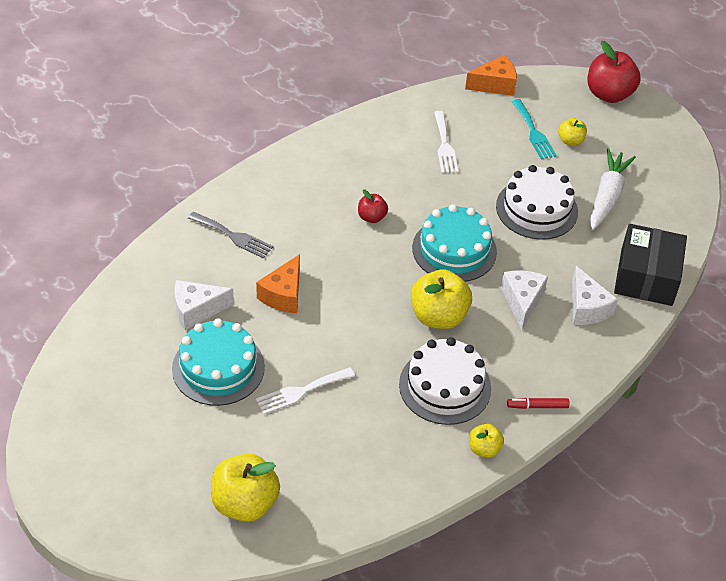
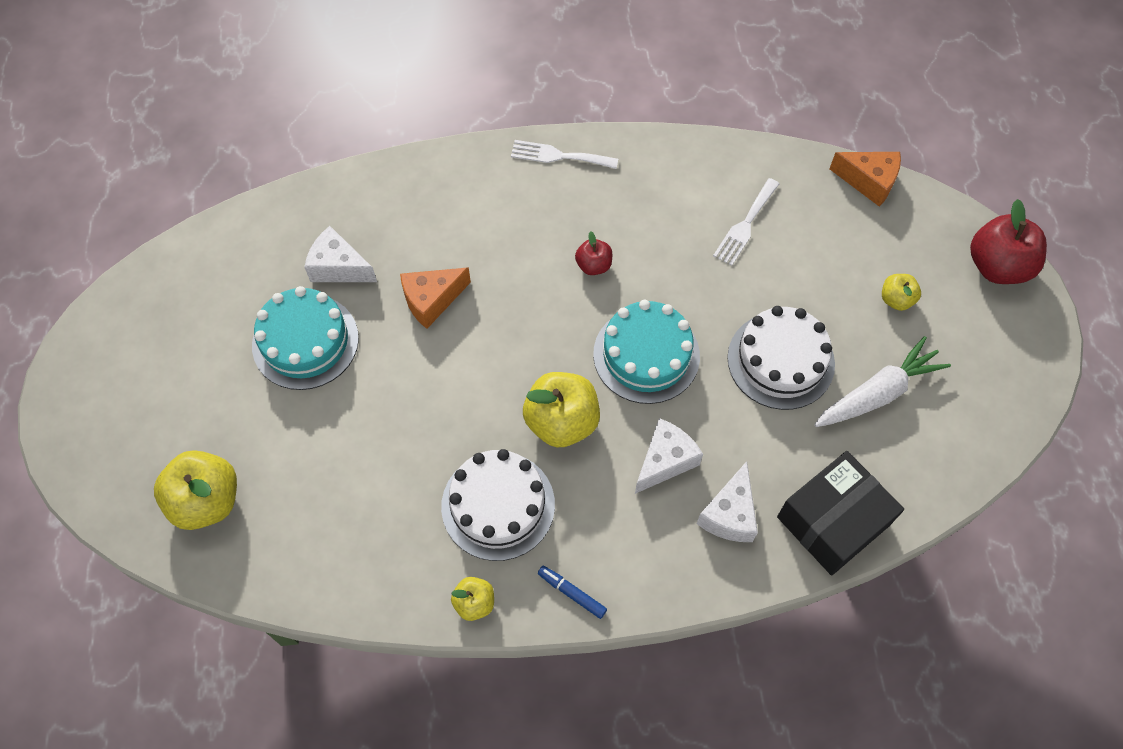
camera: 40 degrees right, 15 degrees up
grey fork [188,212,273,259] -> none
white fork [256,367,355,414] -> white fork moved to [511,140,618,169]
red marker [507,398,570,409] -> blue marker [538,566,607,619]
turquoise fork [512,99,557,160] -> none

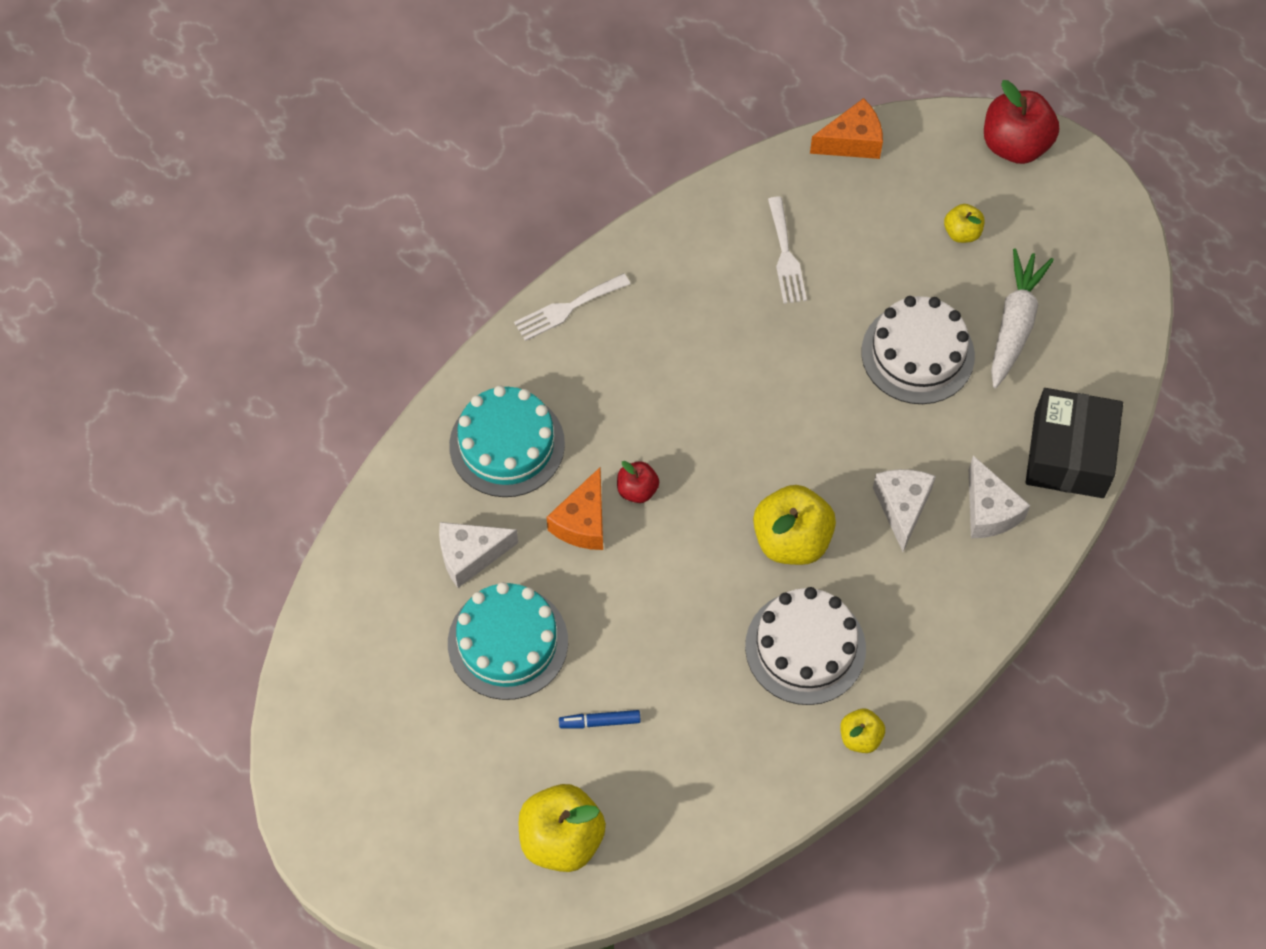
camera: 40 degrees left, 0 degrees up
blue marker [538,566,607,619] -> blue marker moved to [559,710,641,728]
red apple [575,231,612,275] -> red apple moved to [617,461,659,503]
turquoise cake [593,300,700,404] -> turquoise cake moved to [449,385,565,497]

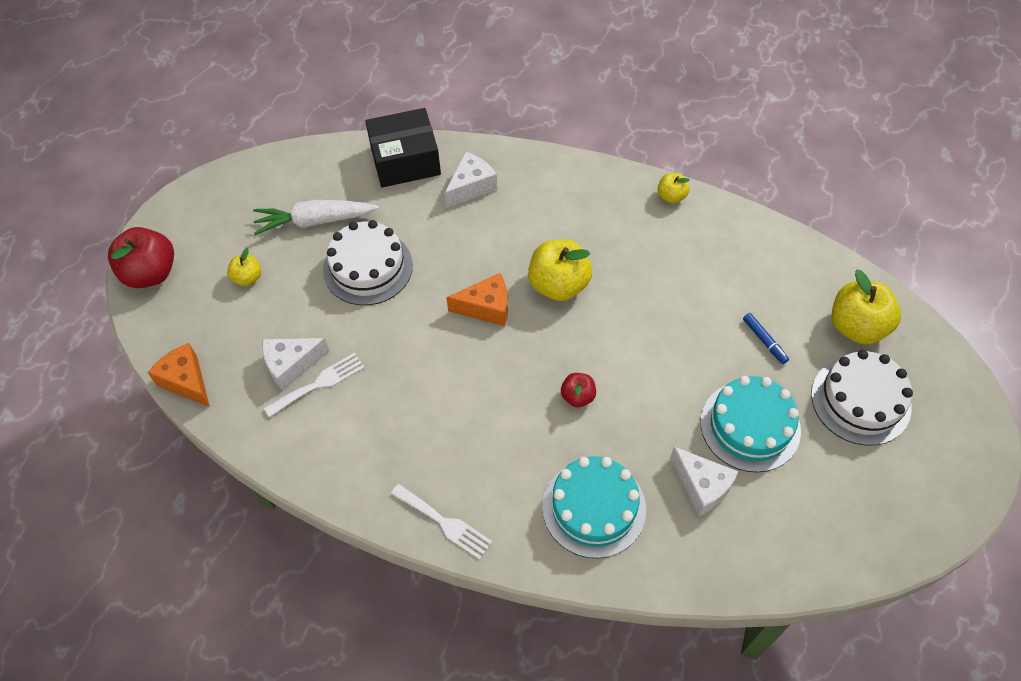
camera: 115 degrees left, 5 degrees down
orange cheese [547,467,603,550] -> orange cheese moved to [446,273,508,326]
white cake [745,587,866,705] -> white cake moved to [811,350,913,446]
white cheese [873,469,936,552] -> white cheese moved to [262,338,329,391]

